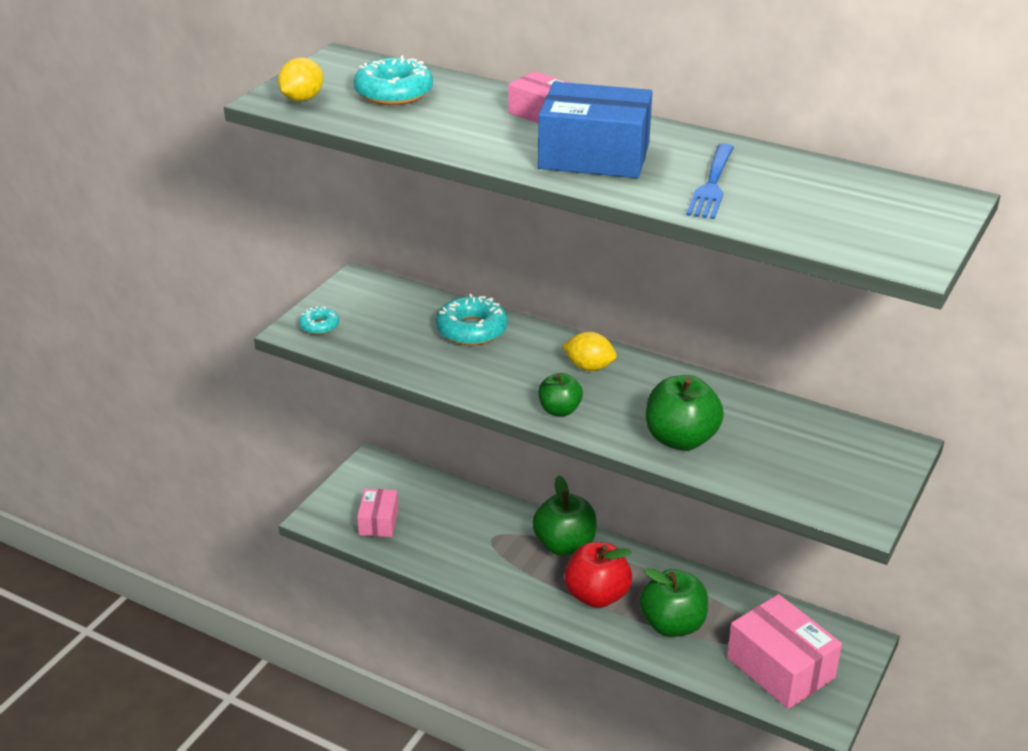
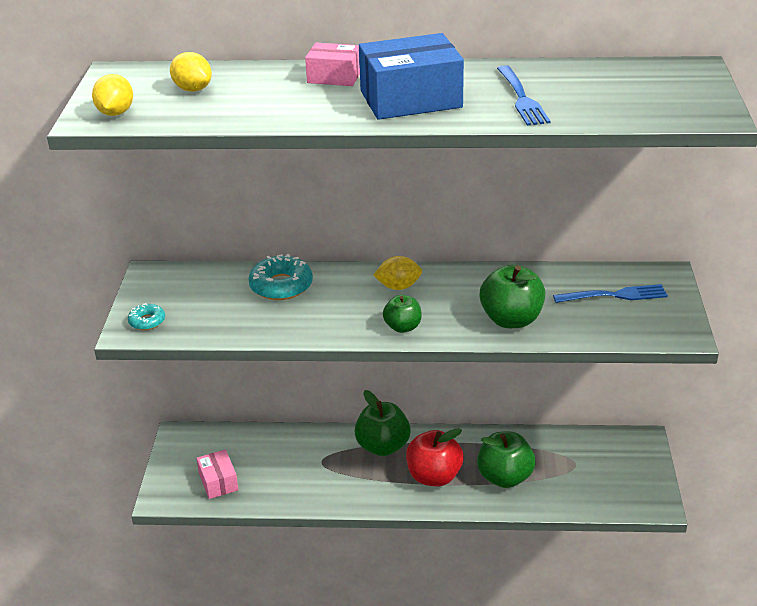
camera: 25 degrees left, 0 degrees up
turquoise donut [354,56,433,105] -> yellow lemon [170,52,212,92]
pink box [727,594,842,709] -> none
none -> blue fork [553,284,668,303]

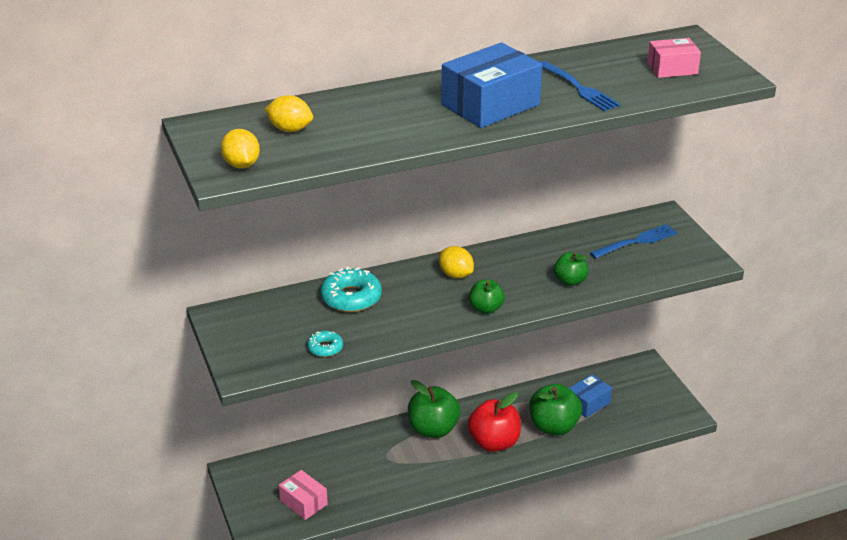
camera: 25 degrees left, 0 degrees up
turquoise donut [128,303,165,330] -> turquoise donut moved to [307,331,343,357]
pink box [305,43,360,86] -> pink box moved to [647,38,701,78]
yellow lemon [373,256,422,290] -> yellow lemon turned 75 degrees clockwise [439,246,474,278]
green apple [479,265,545,328] -> green apple [554,252,589,286], size x0.60
none -> blue box [569,374,612,418]

